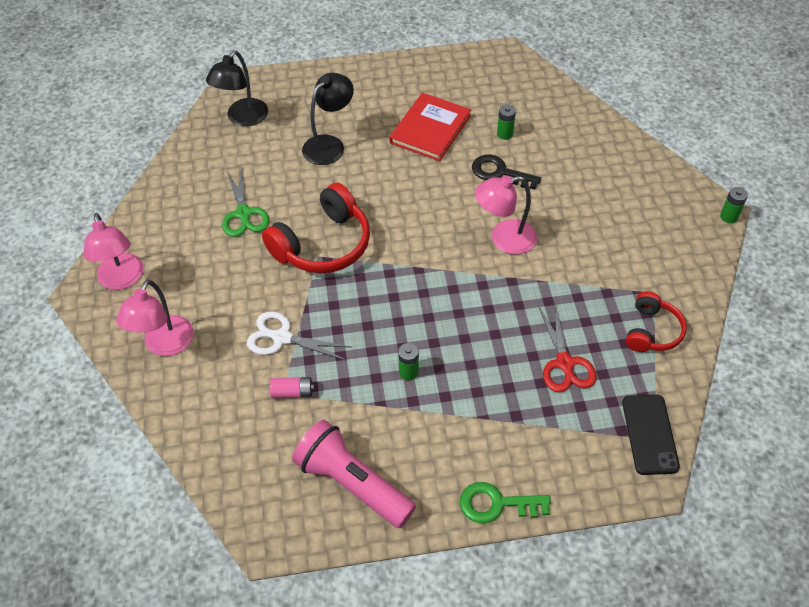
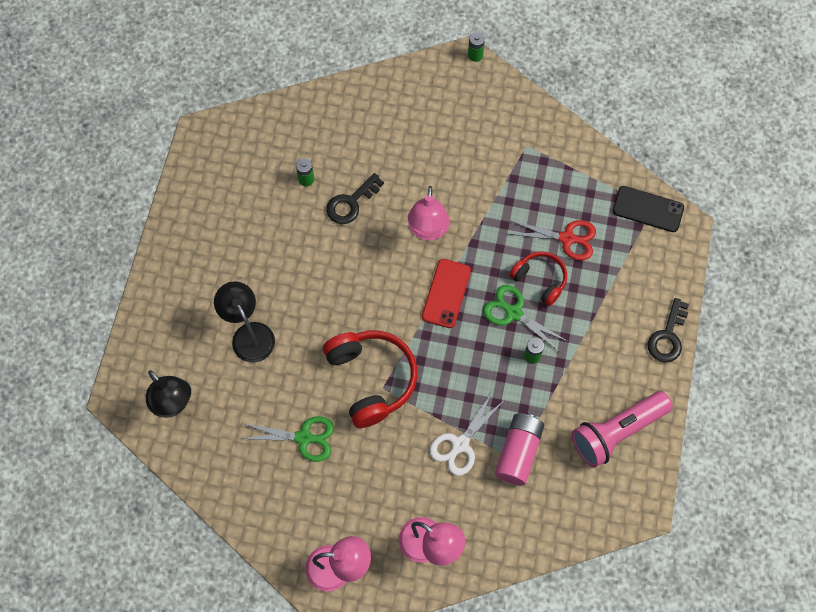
camera: 70 degrees left, 15 degrees up
pink battery [270,377,314,398] -> pink battery [495,413,544,485], size x1.85
red book [389,93,471,161] -> none
green key [460,482,551,523] -> black key [647,298,689,363]
red headphones [626,291,687,352] -> red headphones moved to [509,251,567,306]
none -> red phone [422,259,471,328]
none -> green scissors [483,285,569,353]

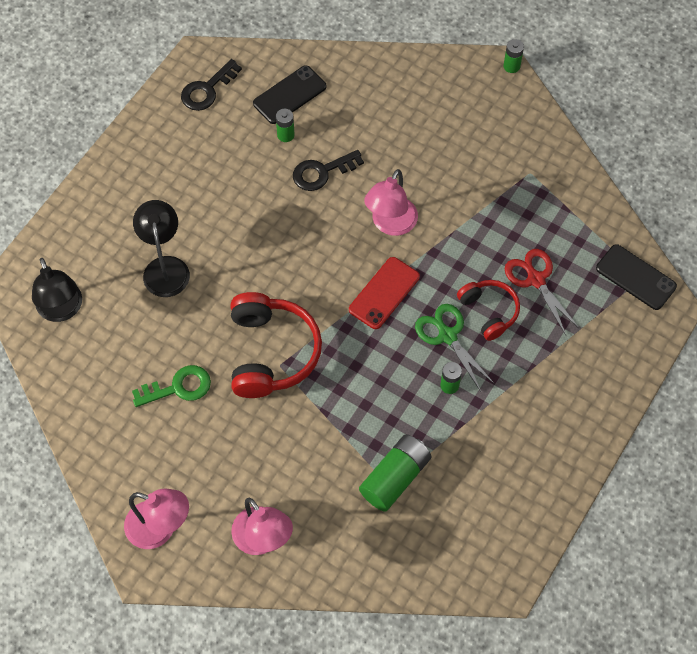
camera: 20 degrees right, 5 degrees down
green scissors [239,416,334,462] -> green key [132,365,211,407]
white scissors [430,393,504,476] -> none
pink battery [495,413,544,485] -> green battery [359,434,432,512]
red scissors [509,220,596,260] -> red scissors turned 150 degrees counterclockwise [505,249,580,335]
pink flashlight [572,391,673,468] -> none
black key [647,298,689,363] -> black key moved to [181,59,242,111]
none -> black phone [253,65,326,124]

